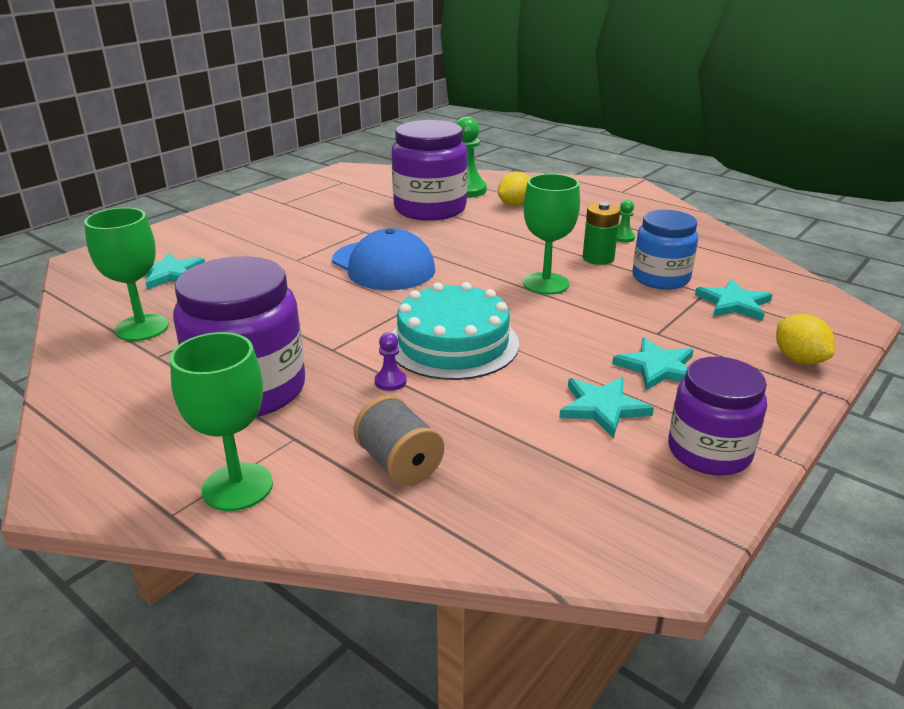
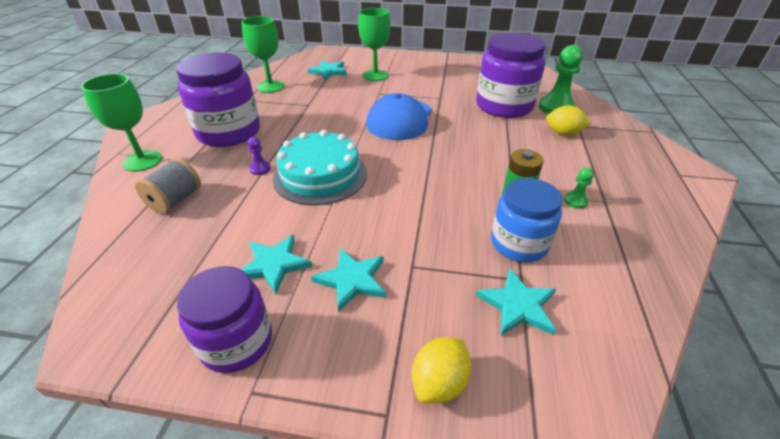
camera: 60 degrees right, 10 degrees up
green goblet [523,174,580,295] -> green goblet moved to [358,8,390,81]

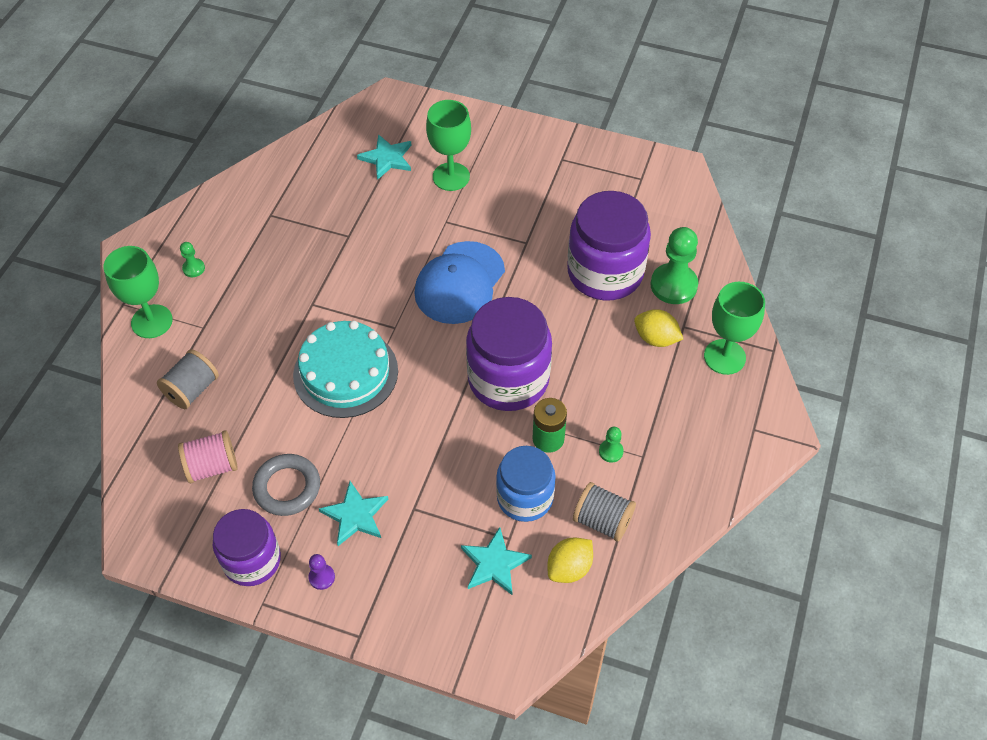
camera: 10 degrees right, 15 degrees up
purple jar [176,53,260,147] -> purple jar moved to [466,297,552,411]
green goblet [241,16,285,93] -> green goblet moved to [704,282,765,375]
turquoise star [241,234,312,294] -> grey ring [252,454,320,516]
purple pawn [247,137,271,175] -> purple pawn moved to [308,554,335,590]
yellow lemon [412,337,472,404] -> yellow lemon moved to [547,538,593,583]
none -> pink spool [178,430,238,483]
none -> green pawn [180,242,205,277]
none -> grey spool [573,482,636,542]

